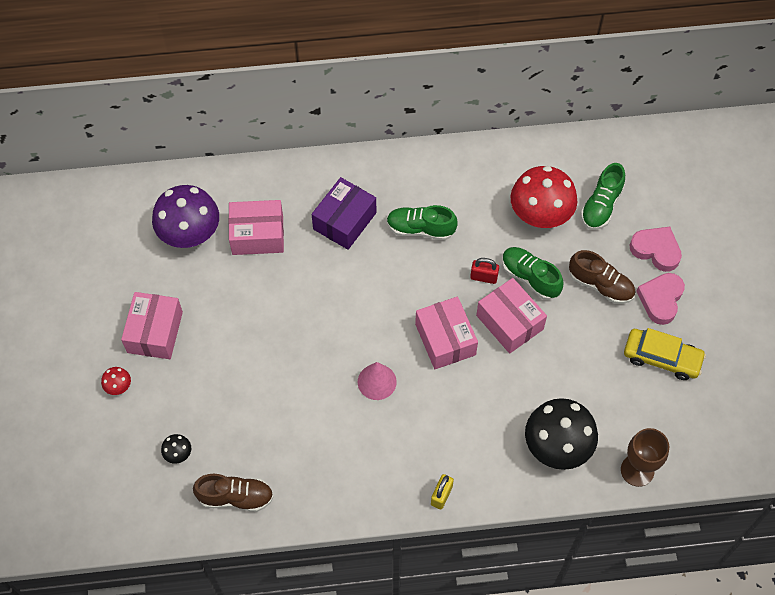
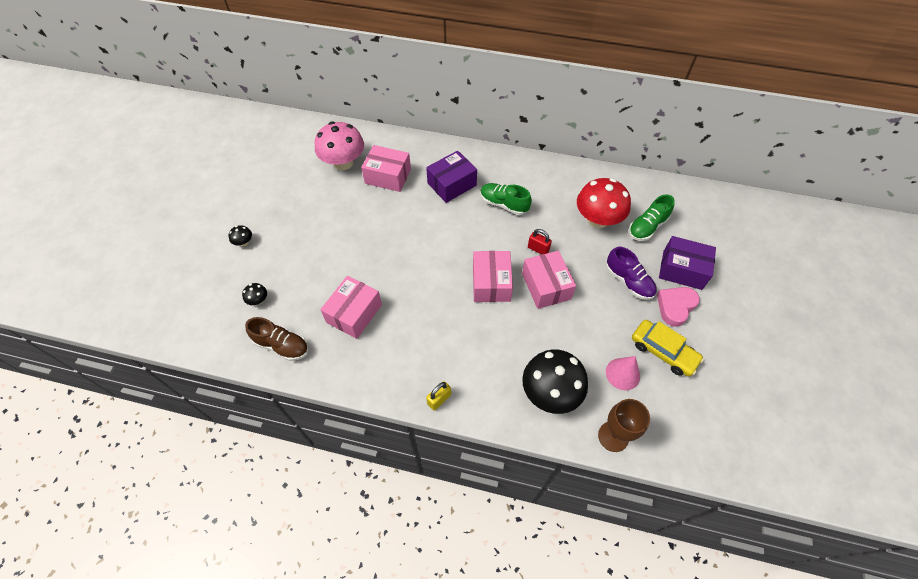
camera: 20 degrees right, 5 degrees down
red mushroom [101,367,131,395] -> black mushroom [229,225,252,246]
pink box [121,292,183,359] -> pink box moved to [320,276,382,339]
purple mushroom [152,185,219,248] -> pink mushroom [315,122,364,170]
pink cone [358,362,397,400] -> pink cone moved to [606,356,640,390]
green shoe [502,247,563,300] -> none
brown shoe [569,250,635,304] -> purple shoe [606,247,657,300]
pink heart [630,227,682,272] -> purple box [659,236,716,290]

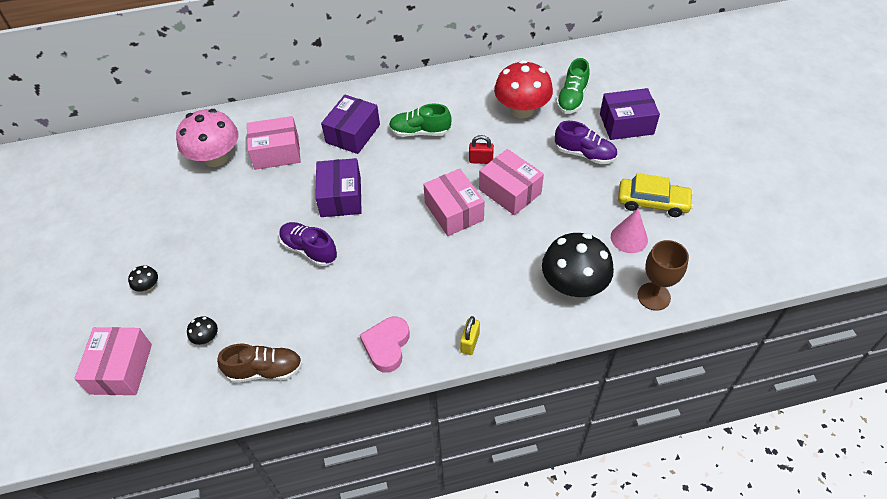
camera: 25 degrees left, 5 degrees down
pink box [320,276,382,339] -> pink box moved to [74,327,152,395]
pink heart [657,287,700,327] -> pink heart moved to [360,317,410,373]
none -> purple shoe [279,222,337,266]
none -> purple box [315,158,362,217]

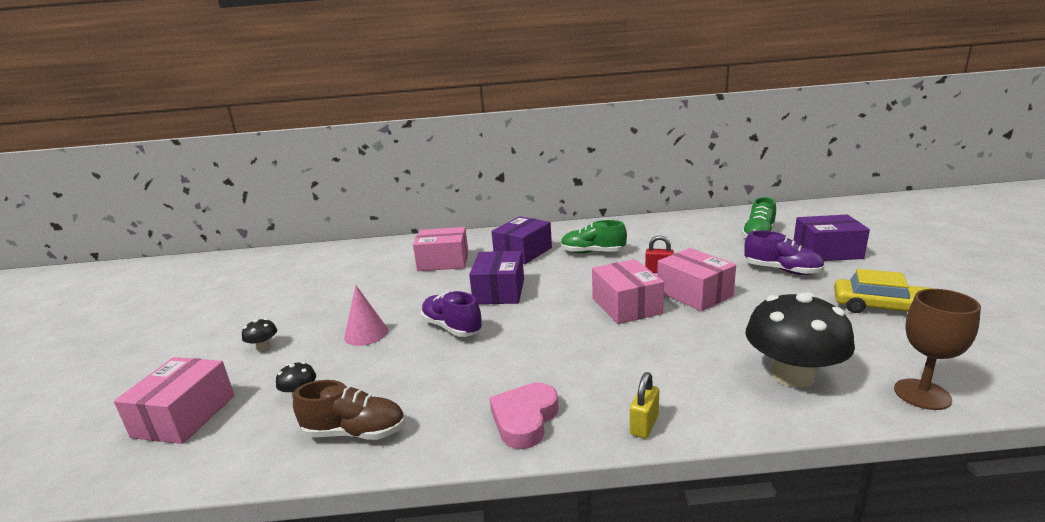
camera: 10 degrees right, 30 degrees down
pink mushroom [176,109,238,167] -> none
red mushroom [494,60,553,118] -> none
pink cone [611,209,648,253] -> pink cone moved to [344,285,388,346]

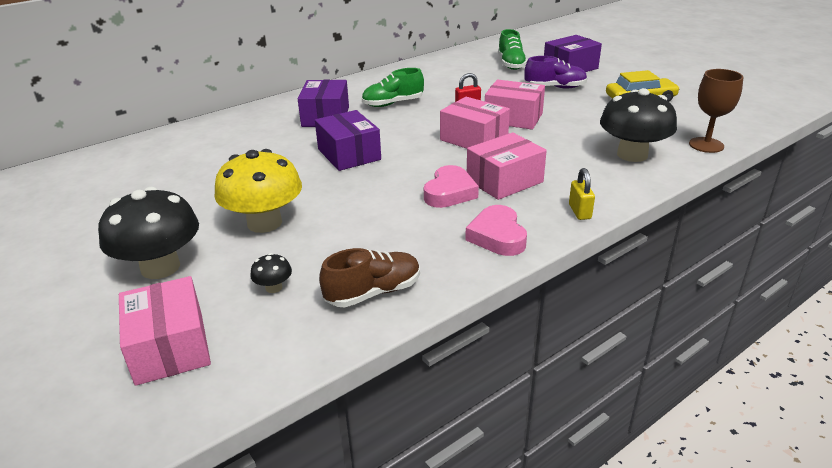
camera: 35 degrees left, 10 degrees up
black mushroom [242,319,277,351] -> black mushroom [98,187,199,279], size x2.39
pink cone [344,285,388,346] -> yellow mushroom [214,149,302,233]
pink box [413,227,468,271] -> pink box moved to [467,132,547,200]
purple shoe [421,291,483,337] -> none
none -> pink heart [424,165,479,208]

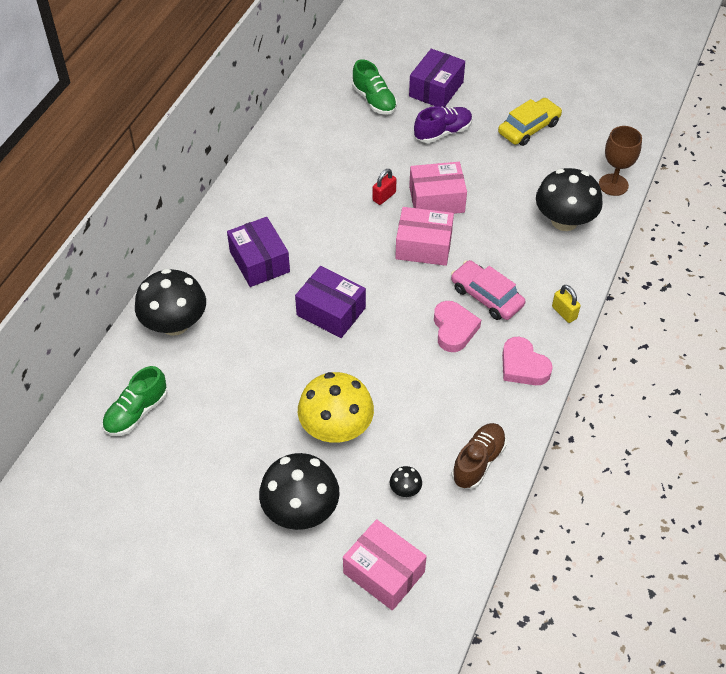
camera: 30 degrees left, 20 degrees up
green shoe [362,68,424,107] -> green shoe moved to [102,366,167,436]
pink box [467,132,547,200] -> pink car [451,260,525,320]
none -> black mushroom [135,268,206,336]

